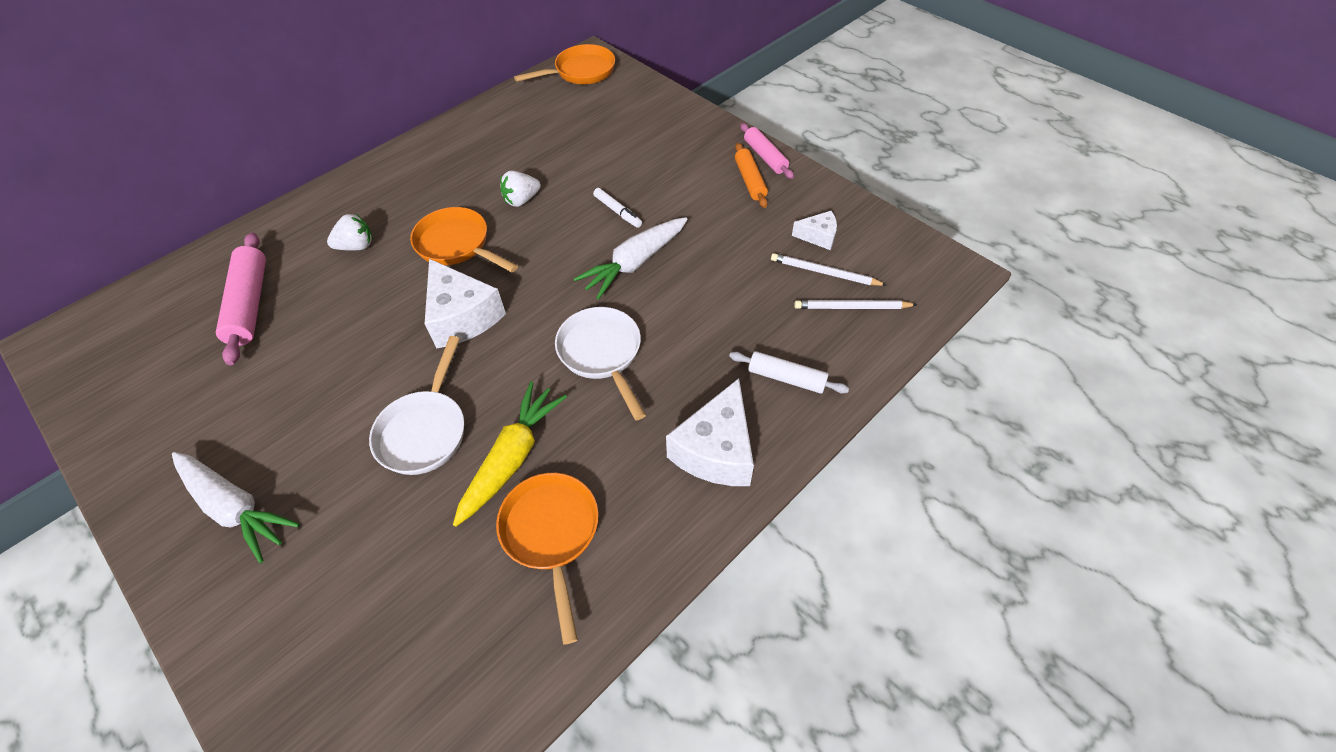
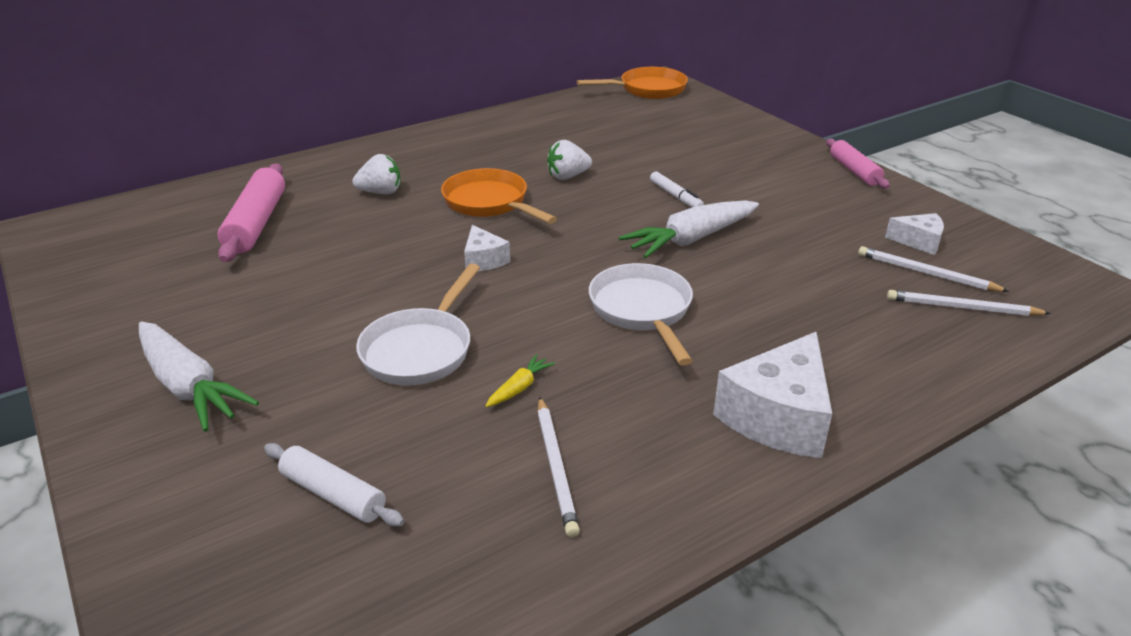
camera: 10 degrees right, 20 degrees down
white cheese [425,259,506,348] -> white cheese [464,225,510,271], size x0.53
yellow carrot [453,381,567,526] -> yellow carrot [485,354,555,407], size x0.45
orange pan [496,473,599,645] -> white pencil [537,397,580,537]
white rolling pin [729,351,849,394] -> white rolling pin moved to [264,443,404,527]
orange rolling pin [735,143,768,208] -> none

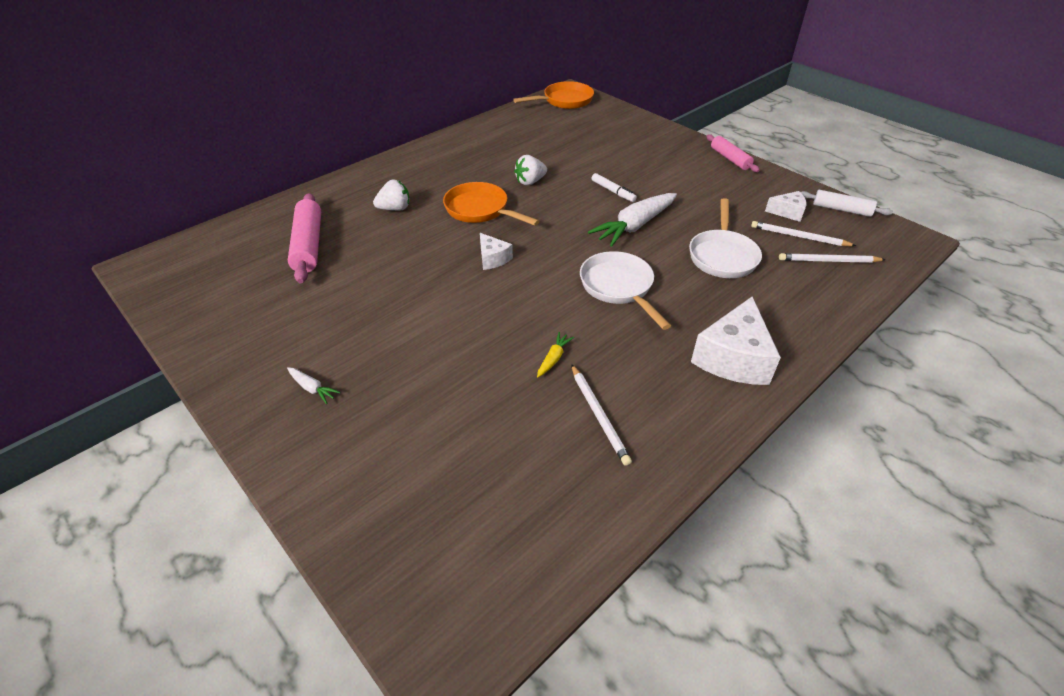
camera: 10 degrees left, 10 degrees up
white carrot [139,321,259,432] -> white carrot [287,367,340,404], size x0.45
white rolling pin [264,443,404,527] -> white rolling pin moved to [801,190,893,217]
white pan [356,264,480,386] -> white pan moved to [689,198,762,278]

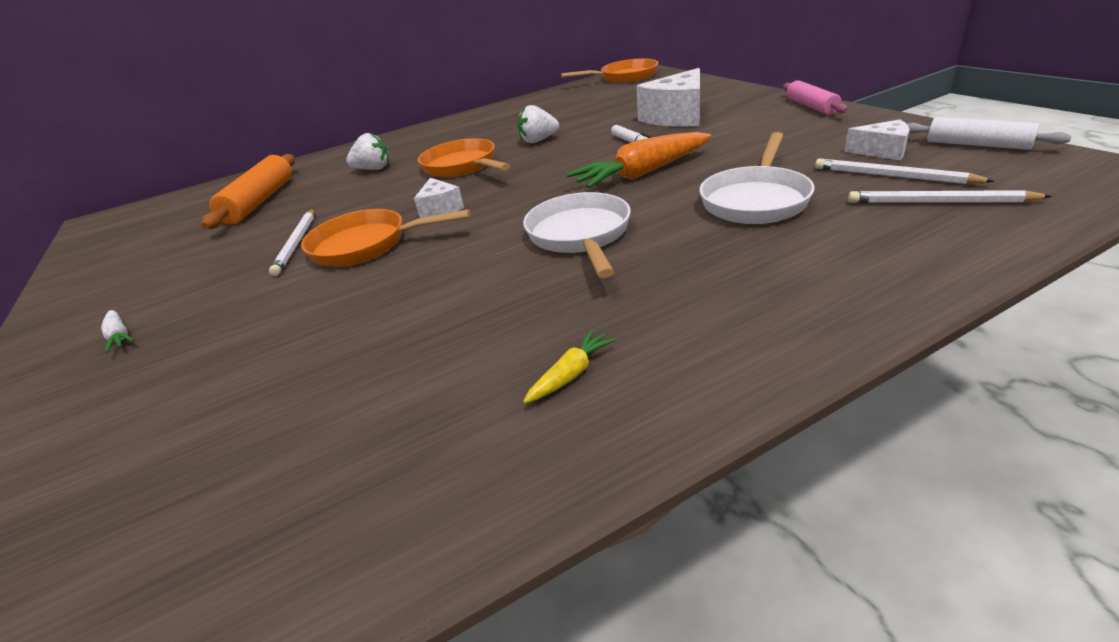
camera: 20 degrees right, 10 degrees down
pink rolling pin [288,193,321,283] -> orange rolling pin [202,154,295,229]
yellow carrot [537,332,574,377] -> yellow carrot moved to [523,329,616,404]
white pencil [571,364,632,466] -> white pencil moved to [269,209,314,276]
white carrot [588,193,677,247] -> orange carrot [566,132,711,188]
white cheese [691,296,781,385] -> white cheese moved to [636,68,700,127]
none -> orange pan [301,209,471,267]

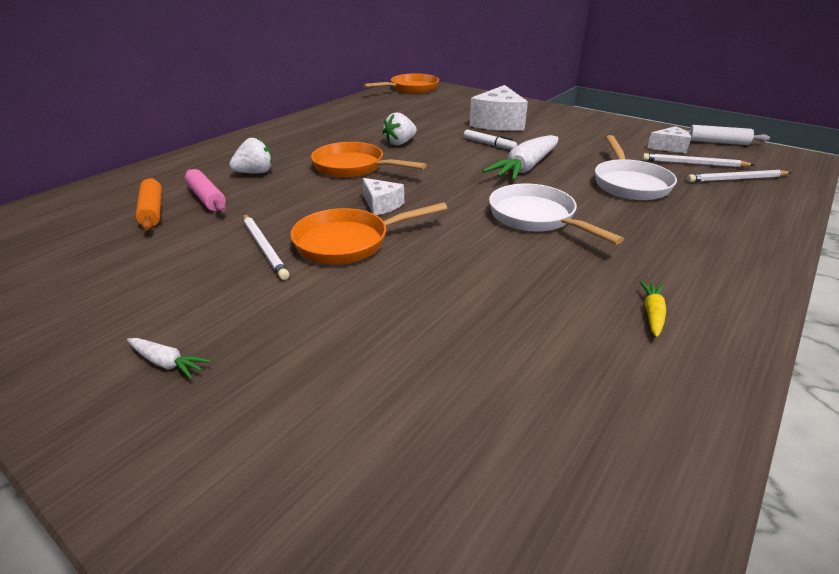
camera: 30 degrees left, 0 degrees up
orange rolling pin [202,154,295,229] -> orange rolling pin [135,178,162,230], size x0.64
orange carrot [566,132,711,188] -> white carrot [483,135,559,181]
pink rolling pin [783,80,848,115] -> pink rolling pin moved to [184,169,226,212]

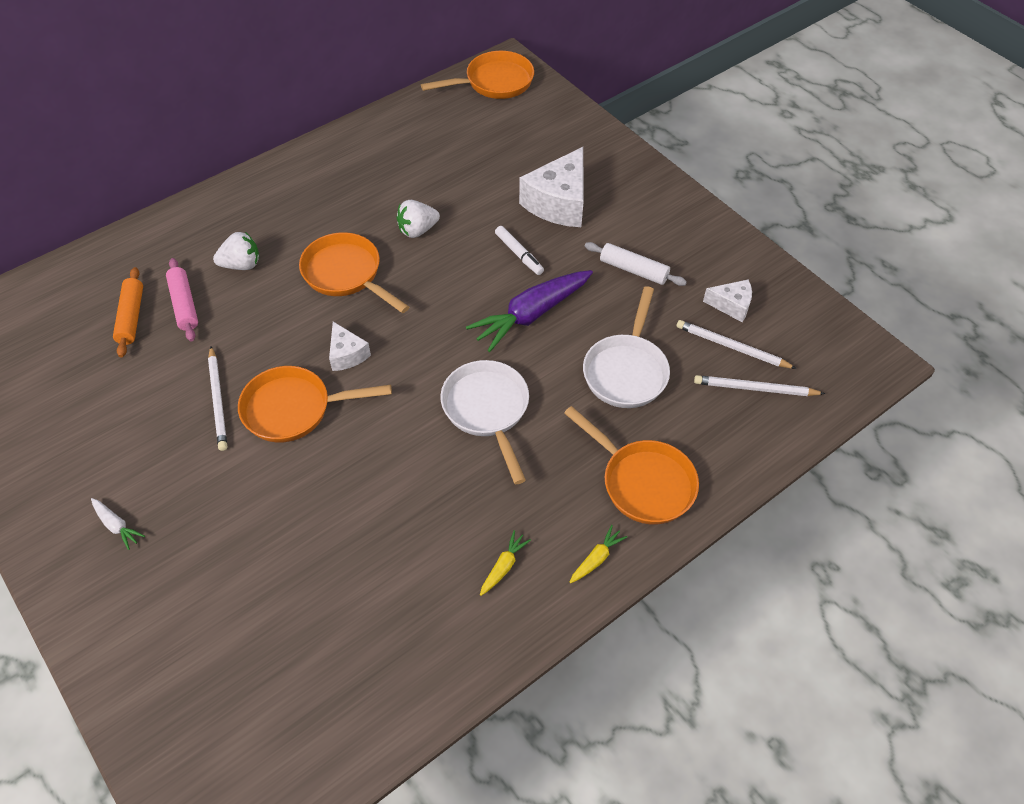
camera: 15 degrees right, 20 degrees up
white carrot [483,135,559,181] -> purple carrot [466,270,593,352]
white rolling pin [685,125,770,145] -> white rolling pin moved to [585,242,687,286]
none -> orange pan [564,406,699,525]
none -> yellow carrot [570,525,627,583]

